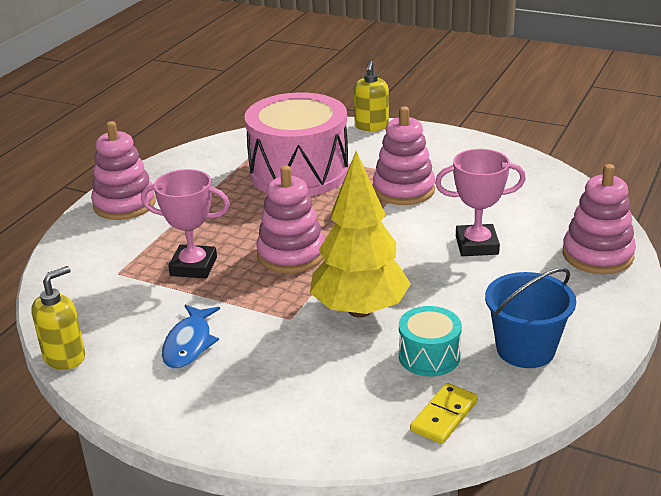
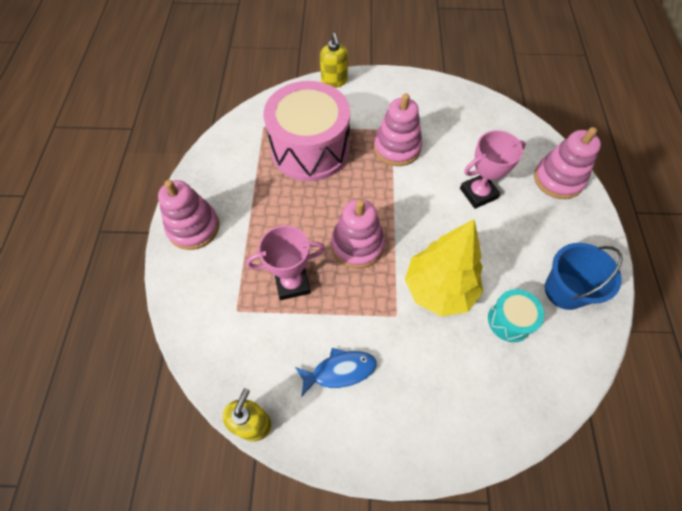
camera: 25 degrees left, 30 degrees up
blue fish [162,304,220,369] -> blue fish turned 90 degrees counterclockwise [295,348,377,397]
yellow domino [410,383,478,444] -> none

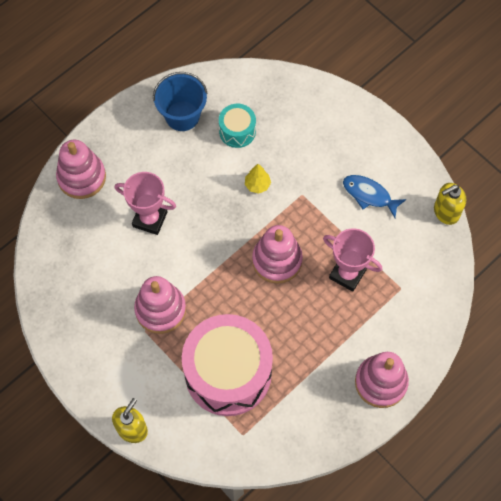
camera: 135 degrees left, 5 degrees up
yellow tree [405,219,483,317] -> yellow tree [245,164,271,194], size x0.41

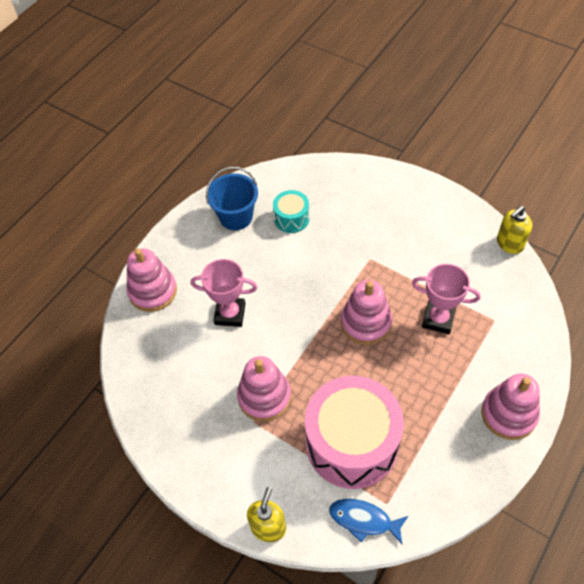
camera: 10 degrees left, 10 degrees down
yellow tree [245,164,271,194] -> none
blue fish [343,175,406,218] -> blue fish moved to [329,499,408,544]

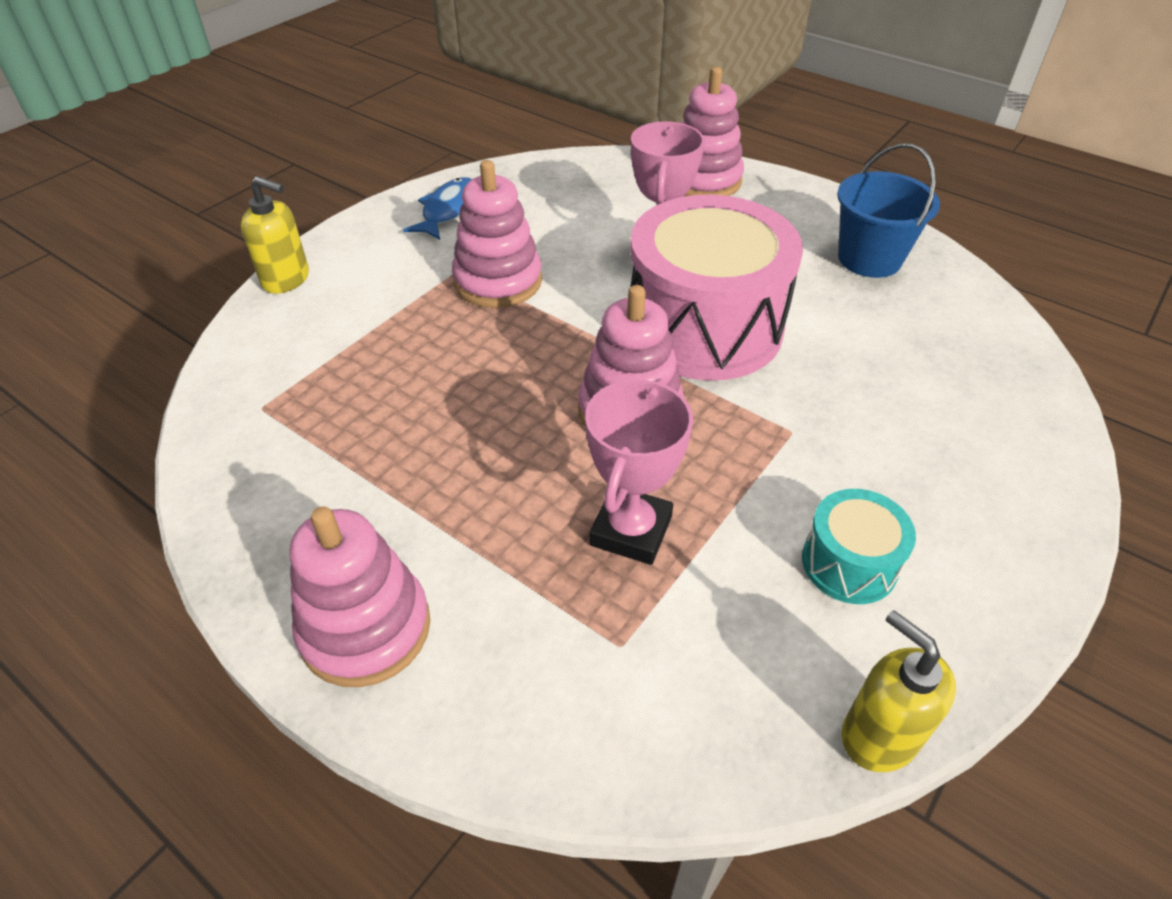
camera: 90 degrees right, 10 degrees down
turquoise drum [273,190,310,233] -> turquoise drum moved to [802,489,916,604]
pink drum [305,376,404,489] -> pink drum moved to [630,195,803,381]
blue fish [329,499,408,544] -> blue fish moved to [403,177,472,240]

